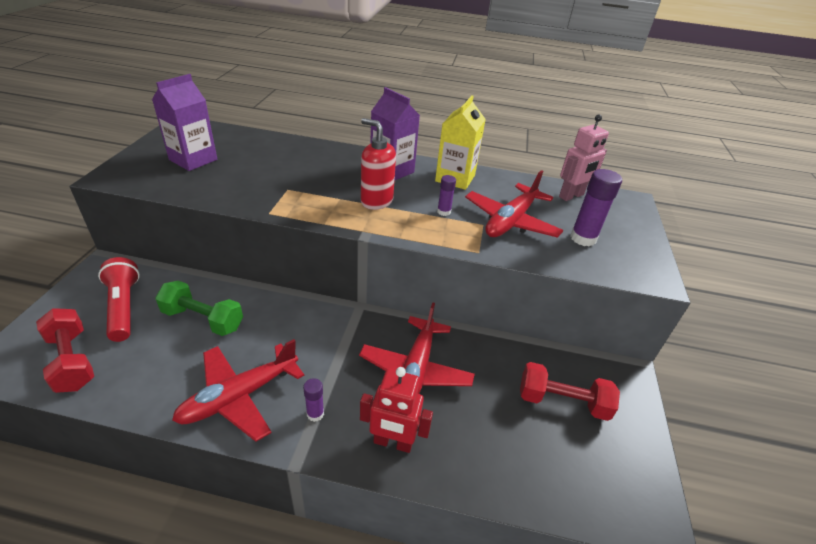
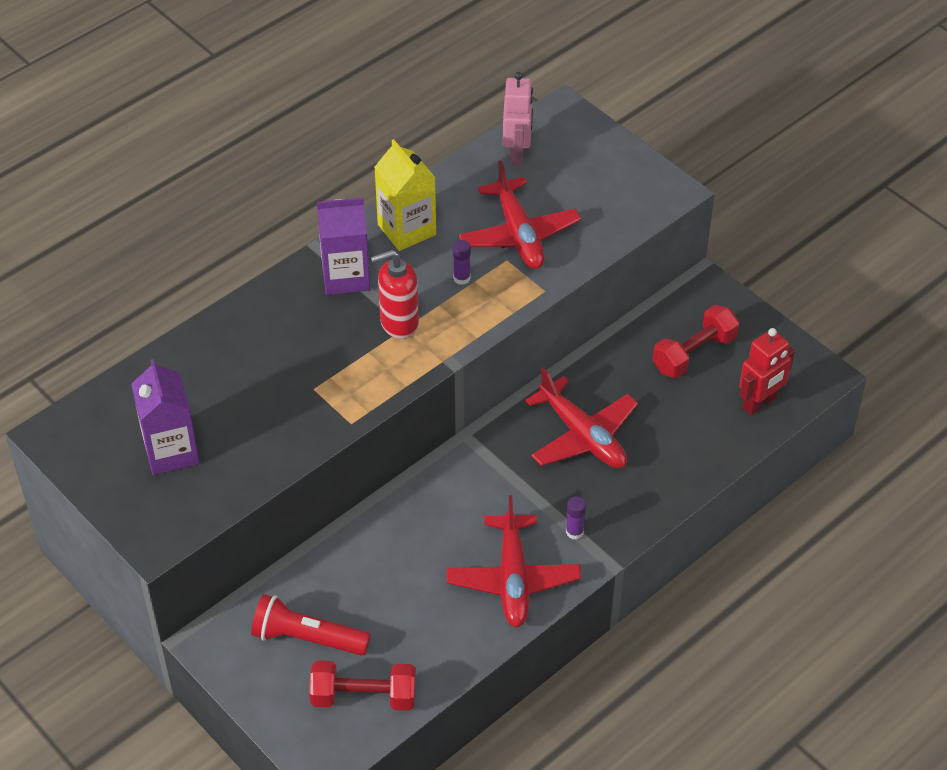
camera: 50 degrees left, 10 degrees up
green dumbbell [155,281,243,336] -> none
red robot [360,367,433,453] -> red robot moved to [739,328,795,415]
purple glue stick [570,169,622,246] -> none

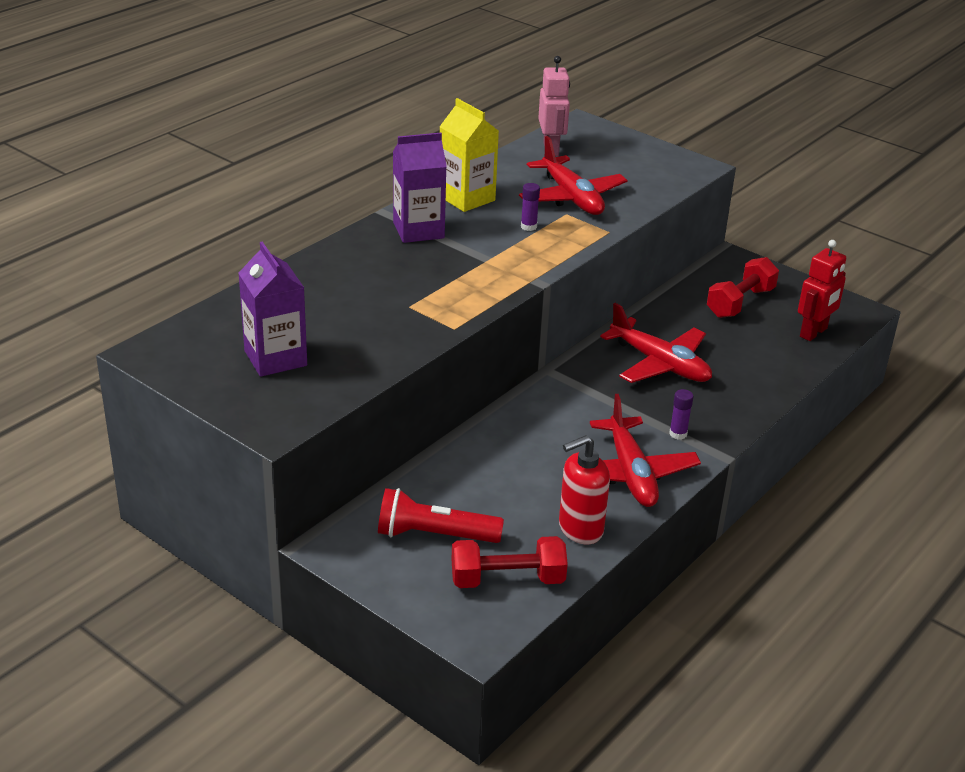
camera: 10 degrees left, 15 degrees down
red soap dispenser [371,250,419,339] -> red soap dispenser moved to [559,435,610,544]

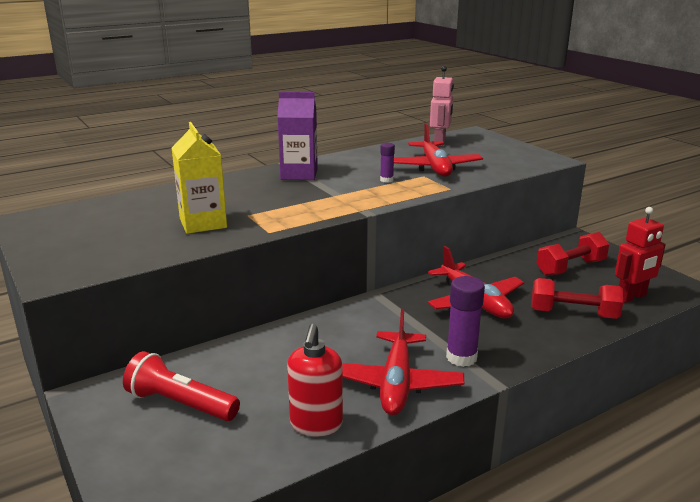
camera: 20 degrees right, 10 degrees down
purple carton [239,242,307,377] -> none
yellow carton [440,98,499,212] -> yellow carton moved to [172,122,227,234]
red dumbbell [451,536,568,588] -> red dumbbell moved to [531,278,623,319]
red soap dispenser [559,435,610,544] -> red soap dispenser turned 75 degrees counterclockwise [287,324,343,436]
purple glue stick [669,389,694,440] -> purple glue stick [446,276,485,367], size x1.80

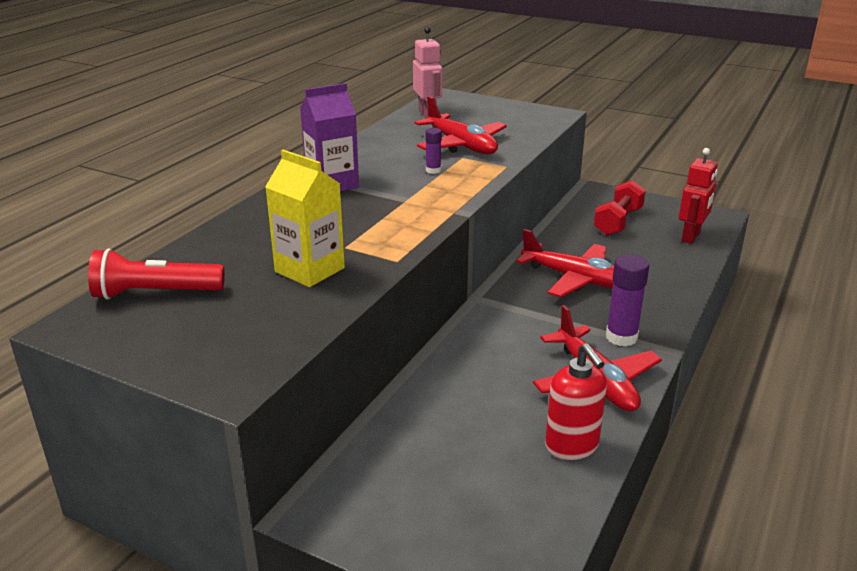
camera: 30 degrees left, 5 degrees up
red flashlight [123,351,240,421] -> red flashlight moved to [88,248,225,299]
red dumbbell [531,278,623,319] -> none

